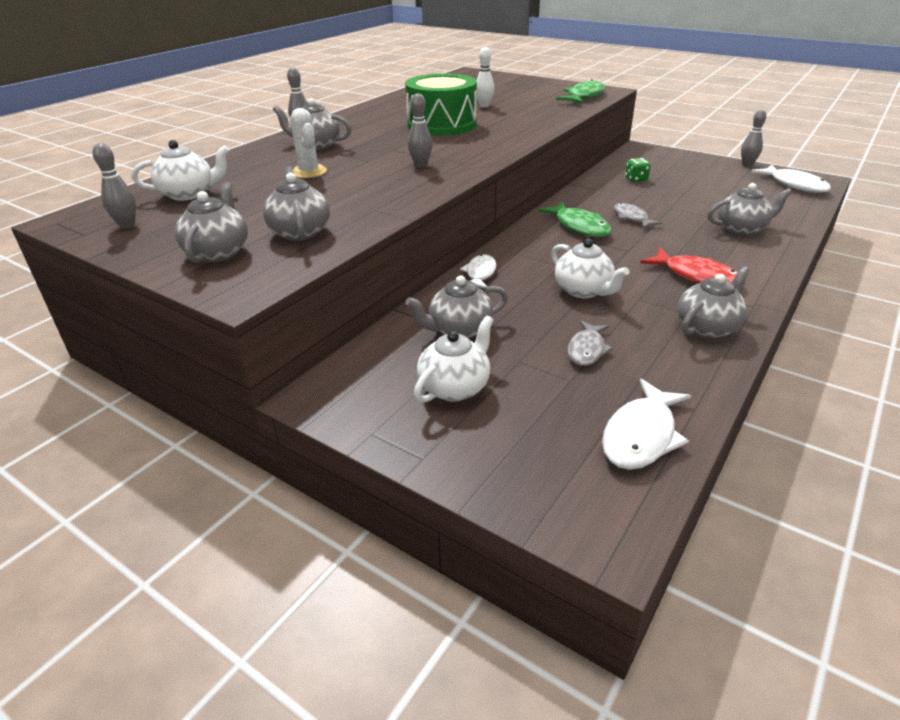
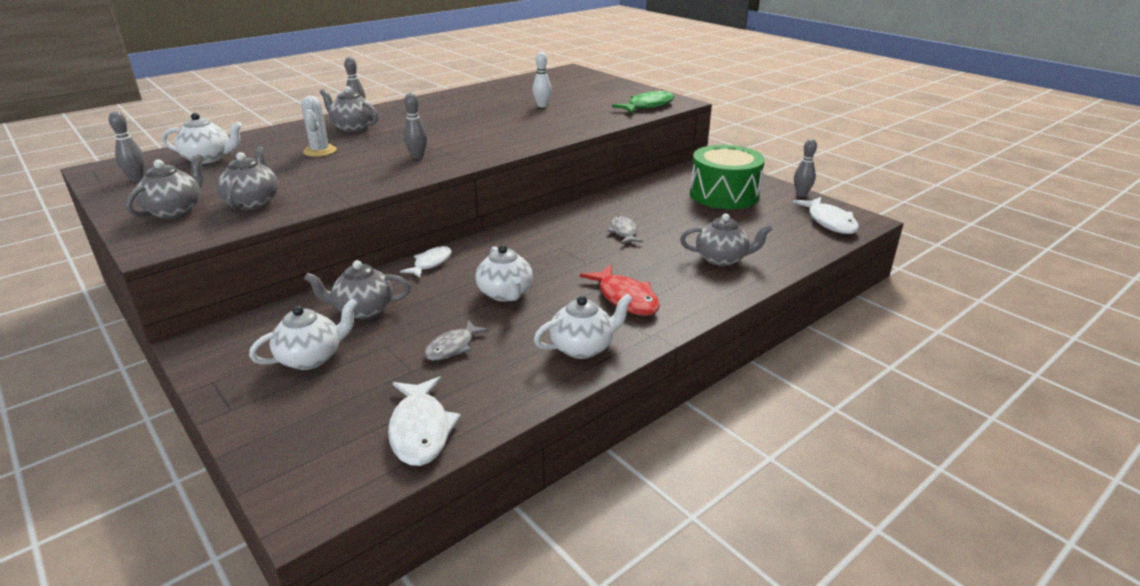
camera: 15 degrees right, 5 degrees down
green drum [405,73,477,136] -> green drum moved to [690,145,765,209]
green fish [538,201,612,237] -> none
white fish [602,379,691,470] -> white fish turned 60 degrees counterclockwise [388,376,461,466]
green dice [625,158,651,182] -> none
grey teapot [678,266,750,339] -> white teapot [534,294,633,359]

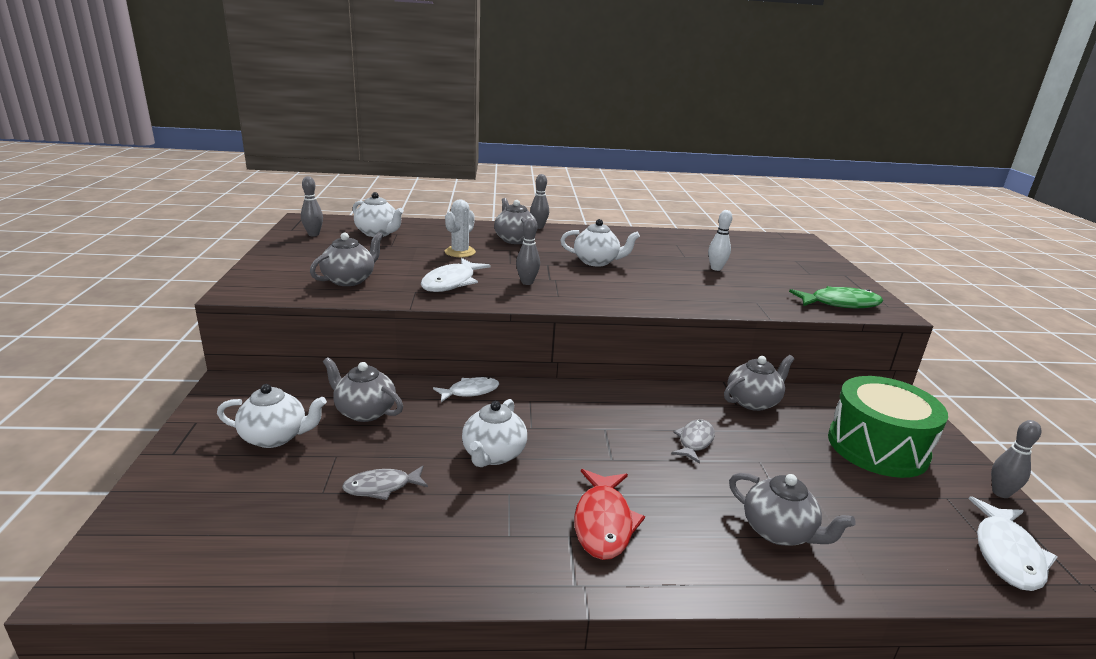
camera: 35 degrees right, 5 degrees down
grey teapot [126,154,204,219] -> grey teapot moved to [724,355,794,411]
white fish [388,376,461,466] -> white fish moved to [421,258,490,292]
white teapot [534,294,633,359] -> white teapot moved to [561,219,640,267]

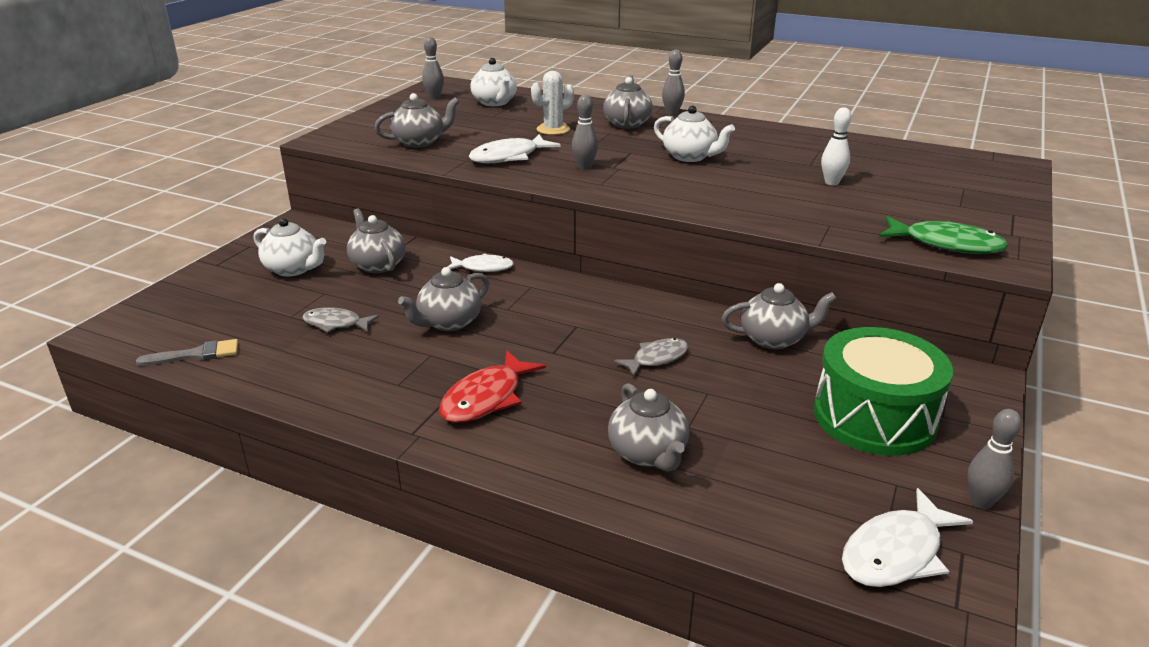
camera: 30 degrees right, 5 degrees up
white teapot [462,399,527,467] -> grey teapot [398,267,489,331]
none -> grey brush [136,339,238,366]

